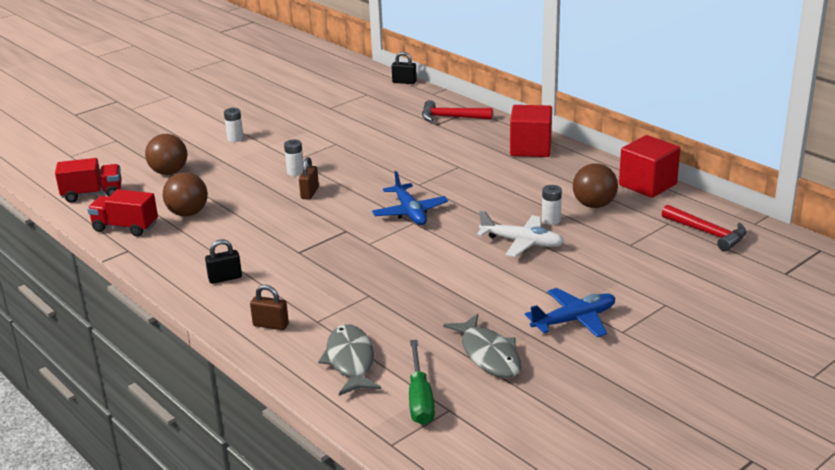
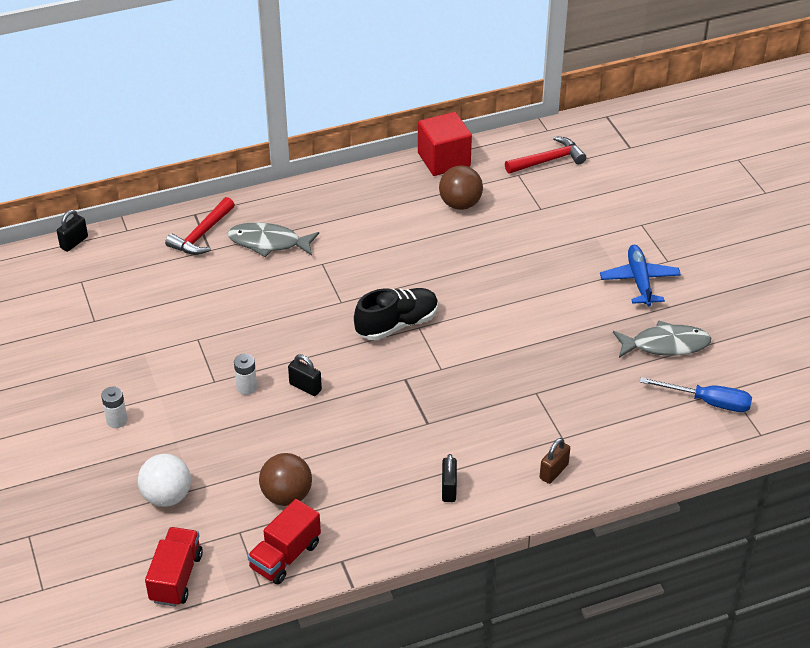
camera: 70 degrees left, 15 degrees up
brown ball [145,134,187,175] -> white ball [138,454,191,507]
brown padlock [299,157,319,200] -> black padlock [288,354,322,396]
grey fish [318,324,381,396] -> grey fish moved to [228,222,319,257]
blue plane [372,171,448,225] -> black shoe [354,288,438,340]
green screwdriver [409,340,435,425] -> blue screwdriver [640,377,752,412]
white plane [477,210,564,257] -> none
red cube [510,105,552,157] -> none
white battery [542,185,562,225] -> none

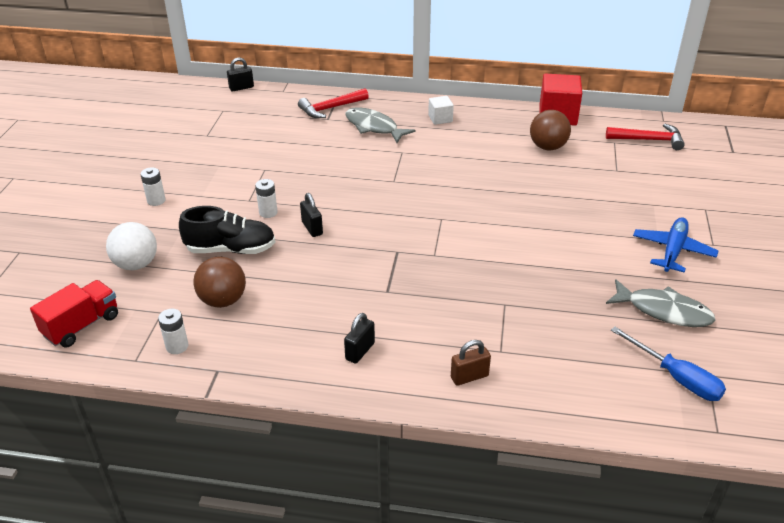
camera: 30 degrees right, 5 degrees down
red truck [247,499,321,584] -> white battery [158,309,188,354]
black shoe [354,288,438,340] -> black shoe moved to [179,206,275,254]
none -> white cube [428,96,454,125]

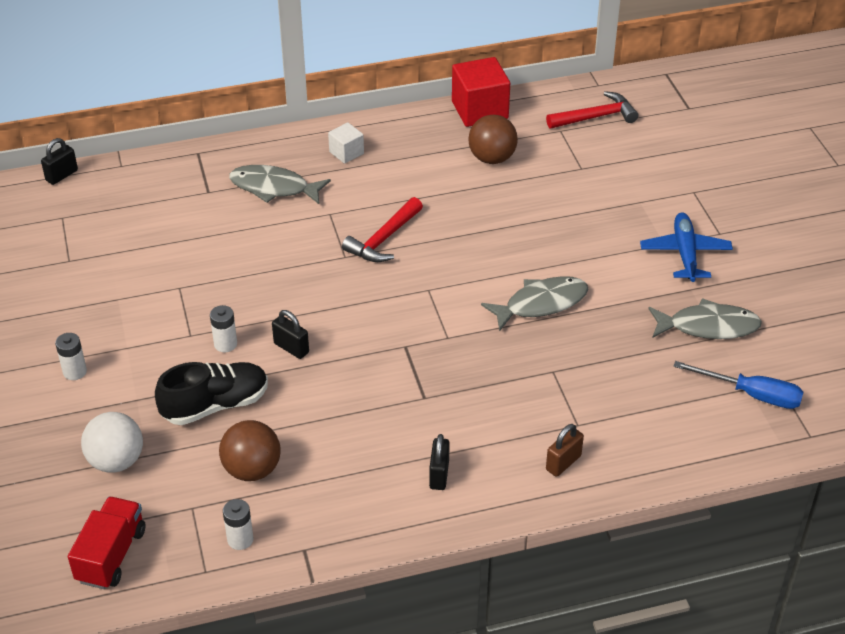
camera: 25 degrees left, 5 degrees up
red hammer [298,88,369,118] -> red hammer moved to [342,197,423,262]
none -> grey fish [481,276,588,332]

